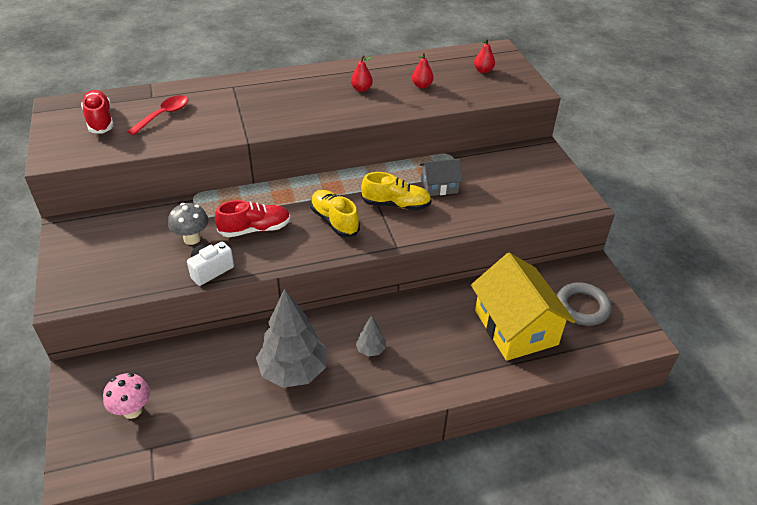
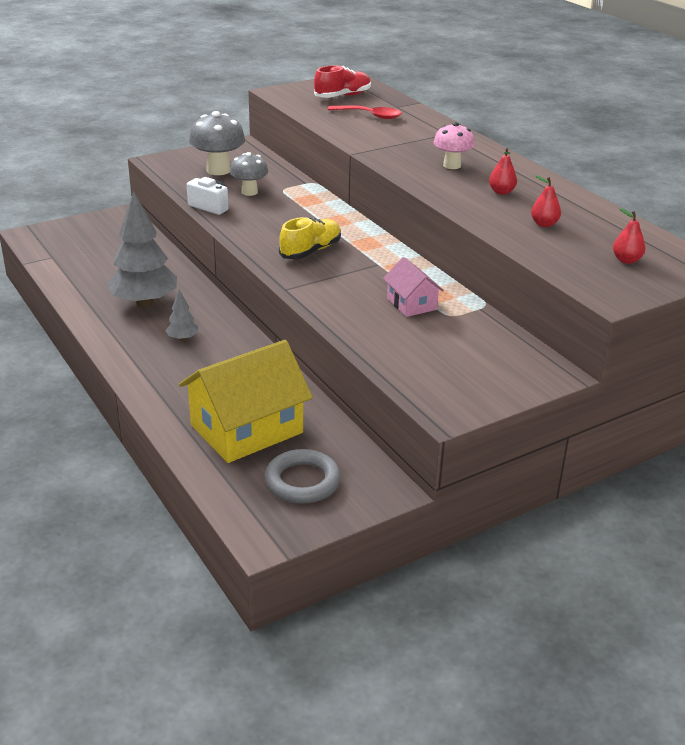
camera: 75 degrees right, 10 degrees down
pink mushroom [103,373,150,419] -> pink mushroom moved to [434,122,475,169]
red shoe [215,200,290,237] -> none
yellow shoe [361,172,432,210] -> none
grey house [420,158,463,196] -> pink house [383,257,444,317]
none -> grey mushroom [189,111,245,175]

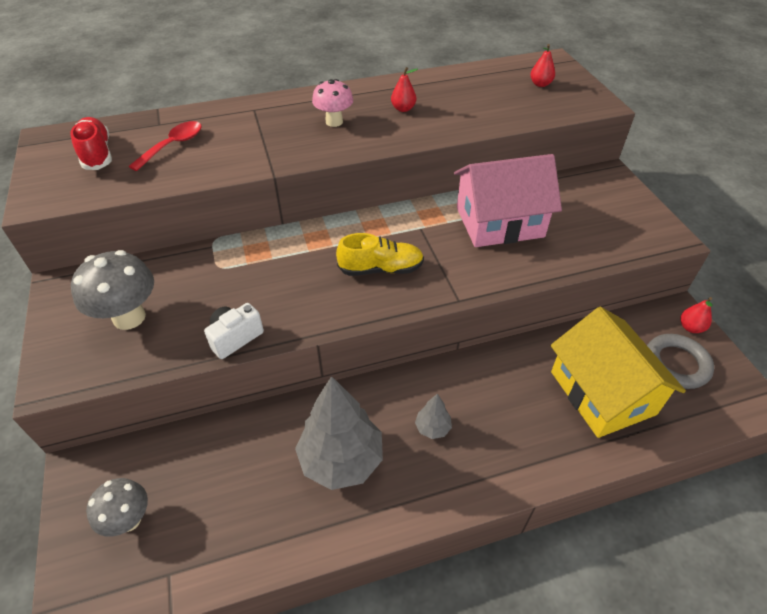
camera: 75 degrees left, 15 degrees up
grey mushroom [230,152,268,196] -> grey mushroom moved to [86,478,148,537]
yellow shoe [279,217,341,260] -> yellow shoe turned 120 degrees clockwise [336,233,424,276]
pink house [383,257,444,317] -> pink house [454,154,562,247], size x1.96
red pear [531,175,561,227] -> red pear moved to [680,297,713,333]

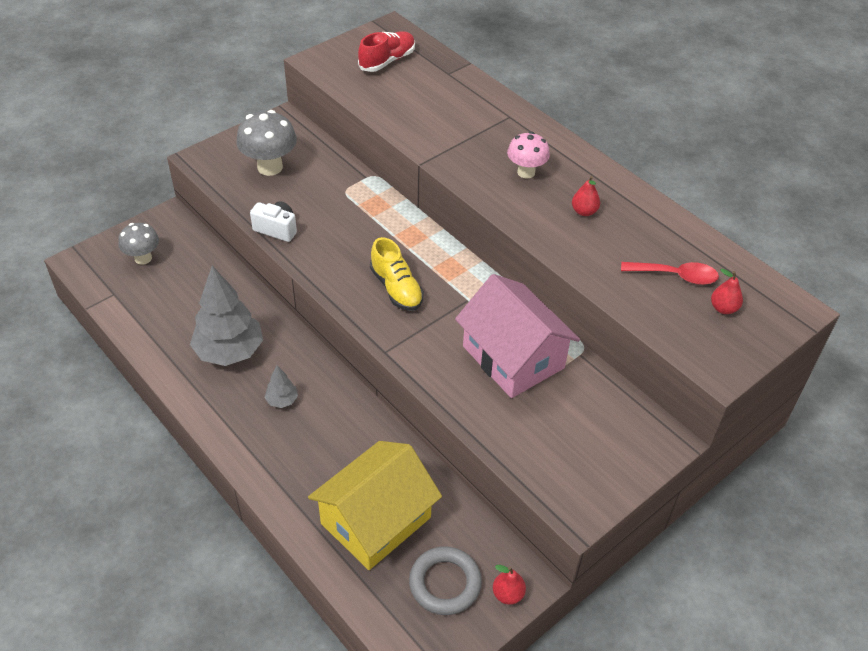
camera: 65 degrees right, 0 degrees up
red spoon [129,121,202,171] -> red spoon moved to [621,262,719,285]

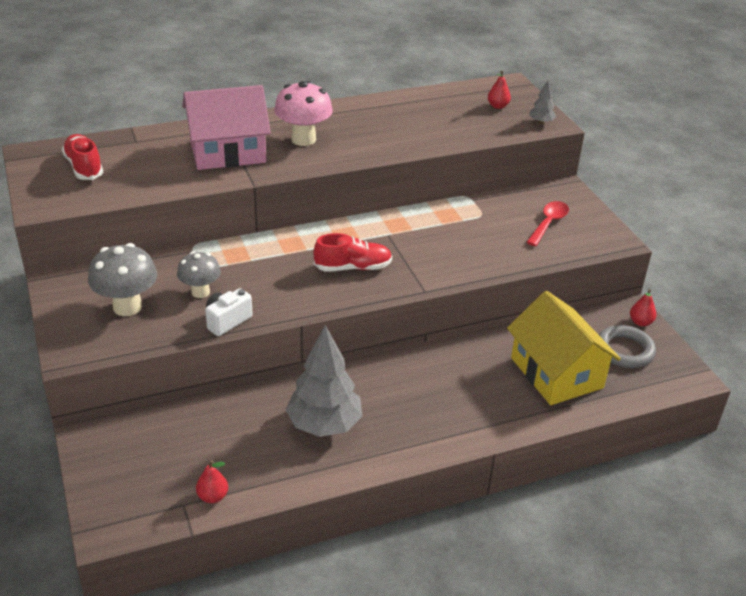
camera: 70 degrees left, 10 degrees down
grey mushroom [118,223,159,265] -> grey mushroom moved to [177,251,221,298]
grey tree [265,365,298,408] -> grey tree moved to [529,80,556,124]
yellow shoe [370,237,424,311] -> red shoe [314,233,392,272]
pink house [455,274,580,398] -> pink house moved to [182,85,271,170]
pink mushroom [507,132,550,179] -> pink mushroom [274,81,333,146], size x1.51
red pear [572,176,600,216] -> red pear moved to [196,460,228,503]
red spoon [621,262,719,285] -> red spoon moved to [526,201,569,246]

